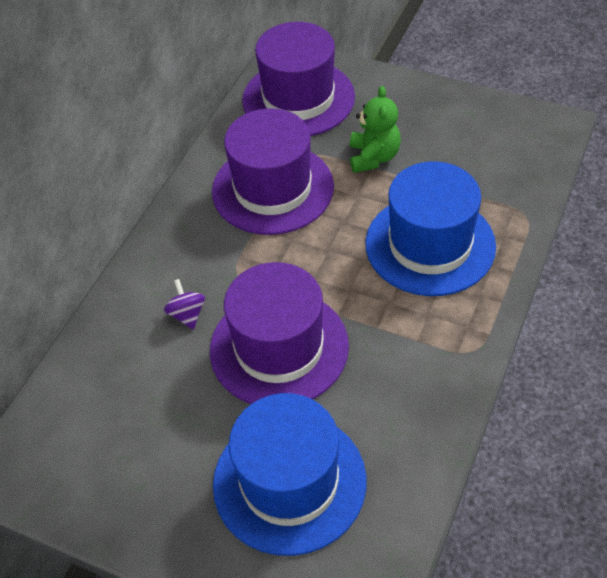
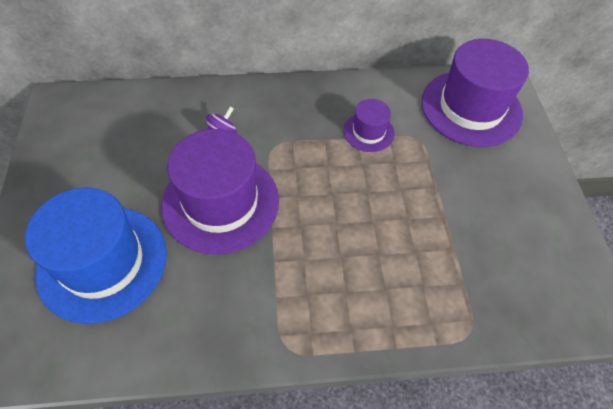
camera: 55 degrees right, 5 degrees up
purple hat [212,108,334,235] -> purple hat [343,99,395,152], size x0.49
green teddy bear [350,86,401,173] -> none
blue hat [365,161,496,296] -> none

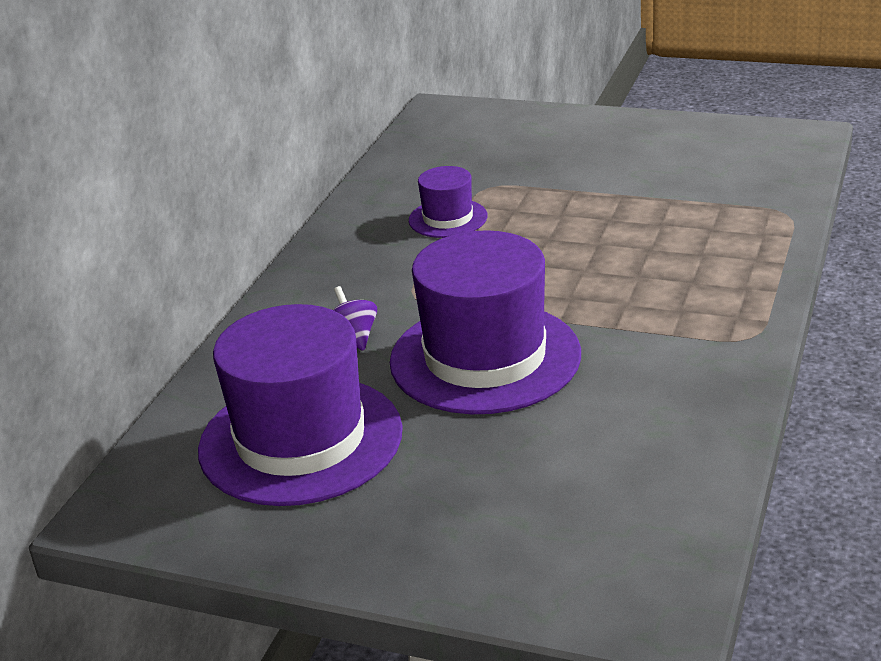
camera: 60 degrees left, 25 degrees down
blue hat [25,187,167,324] -> none
purple hat [421,39,529,147] -> purple hat moved to [198,304,403,506]

